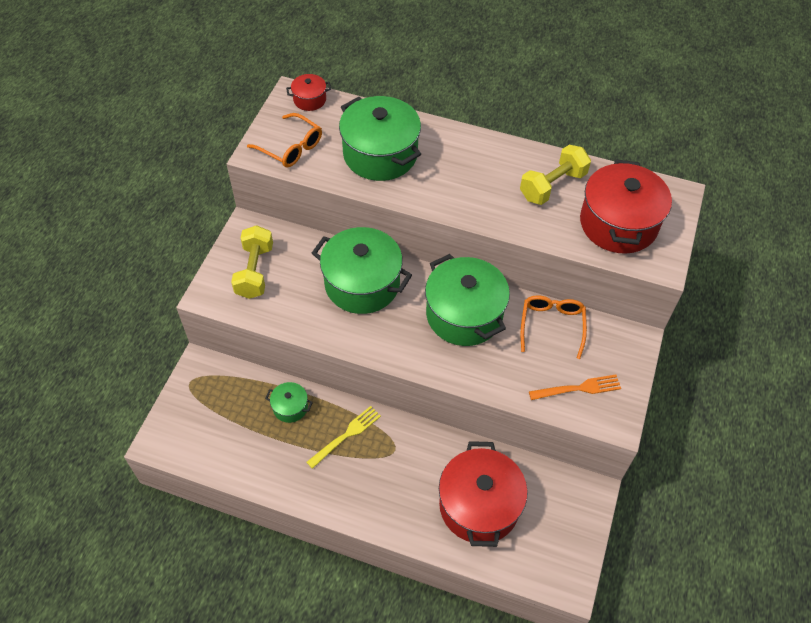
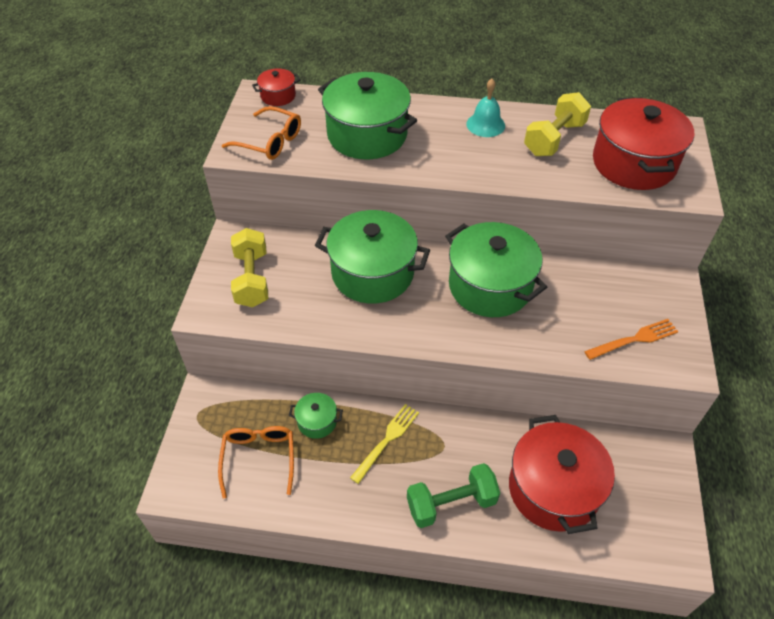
camera: 10 degrees left, 5 degrees down
orange glasses [521,295,587,359] -> orange glasses moved to [218,426,294,499]
none -> green dumbbell [407,463,500,528]
none -> turquoise bell [466,79,505,137]

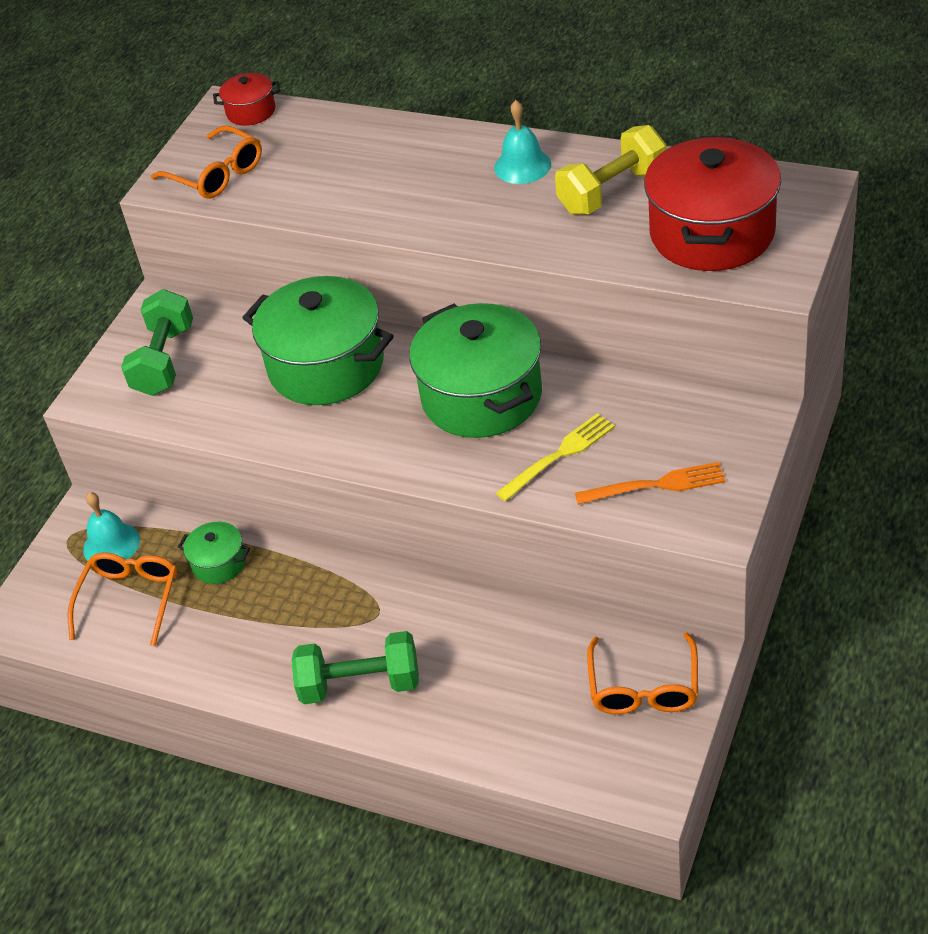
camera: 20 degrees right, 5 degrees down
yellow dumbbell [231,228,268,307] -> green dumbbell [121,289,193,396]
green pot [318,72,417,159] -> none
yellow fork [350,404,419,484] -> yellow fork moved to [496,413,615,502]
red pot [509,415,615,534] -> none
none -> turquoise bell [83,492,140,561]
none -> orange glasses [587,632,698,714]

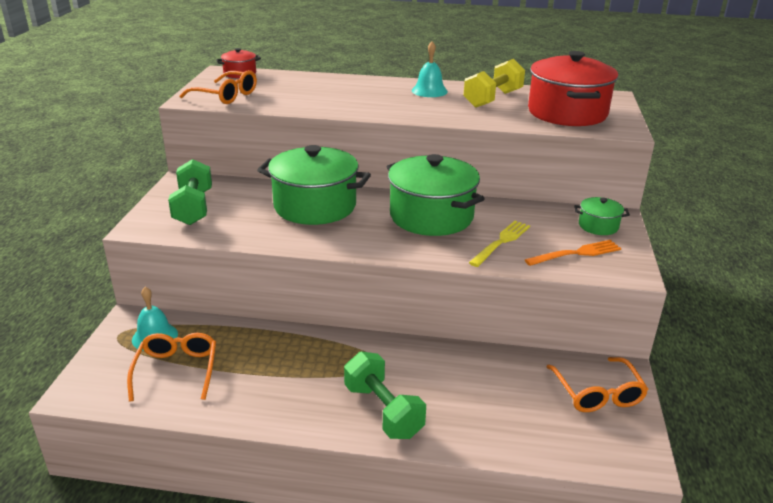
camera: 20 degrees left, 15 degrees down
green pot [178,522,250,584] -> green pot moved to [574,197,630,235]
green dumbbell [292,631,419,704] -> green dumbbell turned 75 degrees clockwise [344,351,426,439]

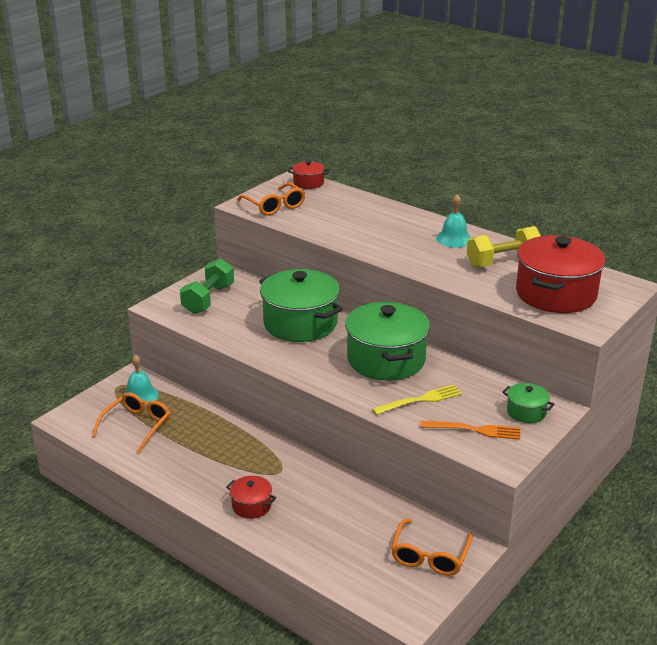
camera: 30 degrees right, 0 degrees up
green dumbbell [344,351,426,439] -> red pot [226,476,276,519]

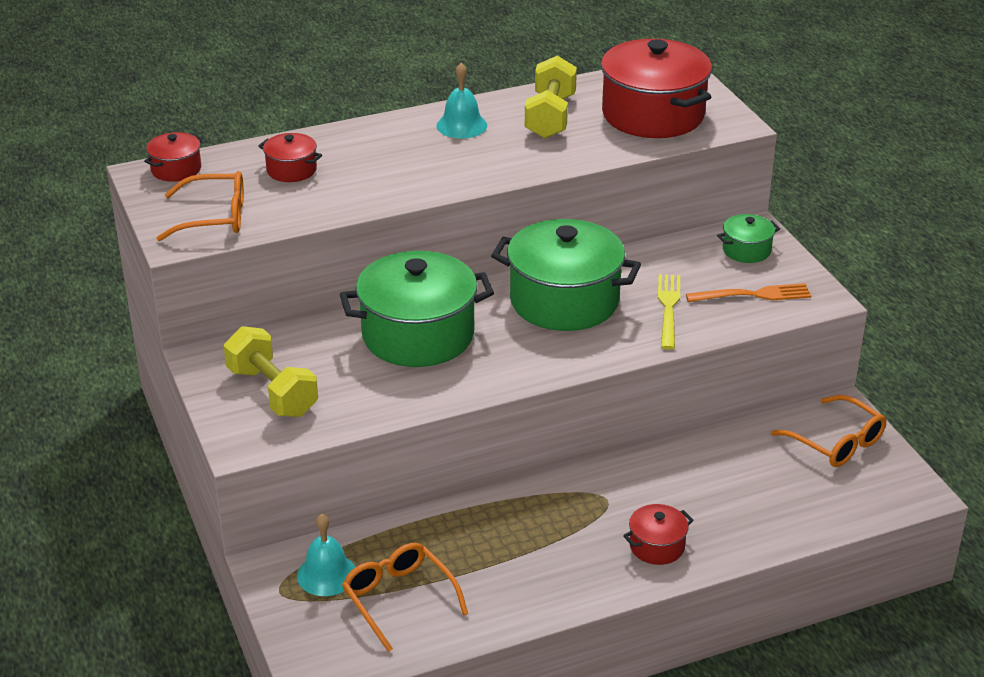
camera: 60 degrees left, 5 degrees up
green dumbbell [180,258,234,314] -> yellow dumbbell [224,326,318,417]
orange fork [421,421,520,440] -> orange fork turned 45 degrees clockwise [686,283,811,302]
none -> red pot [258,133,322,182]

